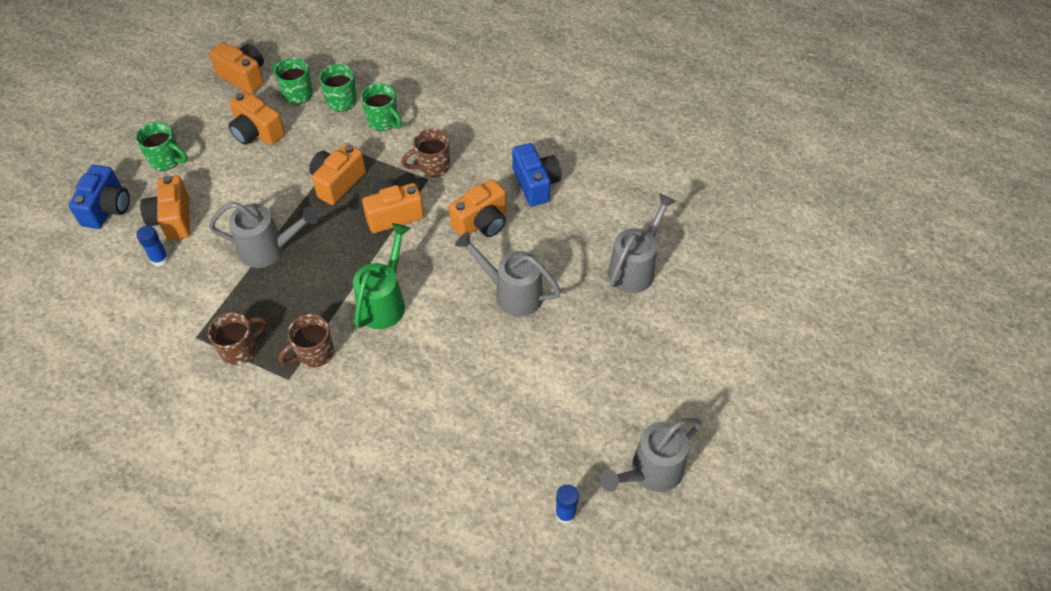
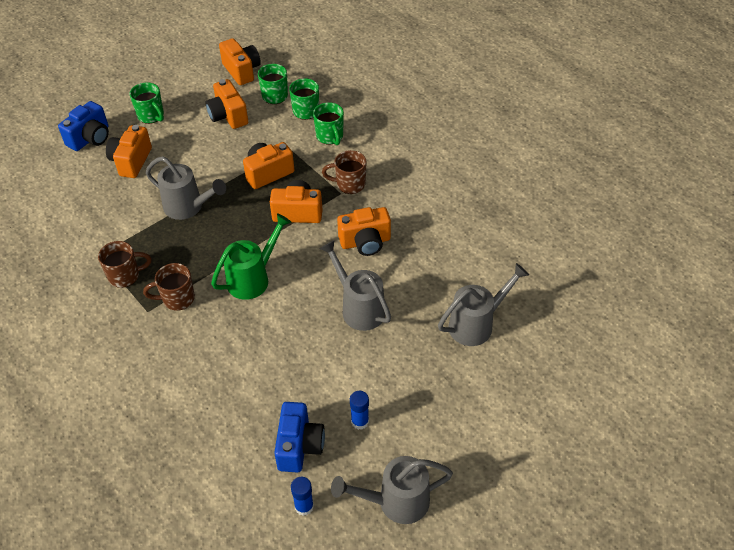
camera: 25 degrees right, 5 degrees down
blue glue stick [136,226,169,266] -> blue glue stick moved to [350,391,369,430]
blue camera [512,143,562,206] -> blue camera moved to [274,402,325,473]

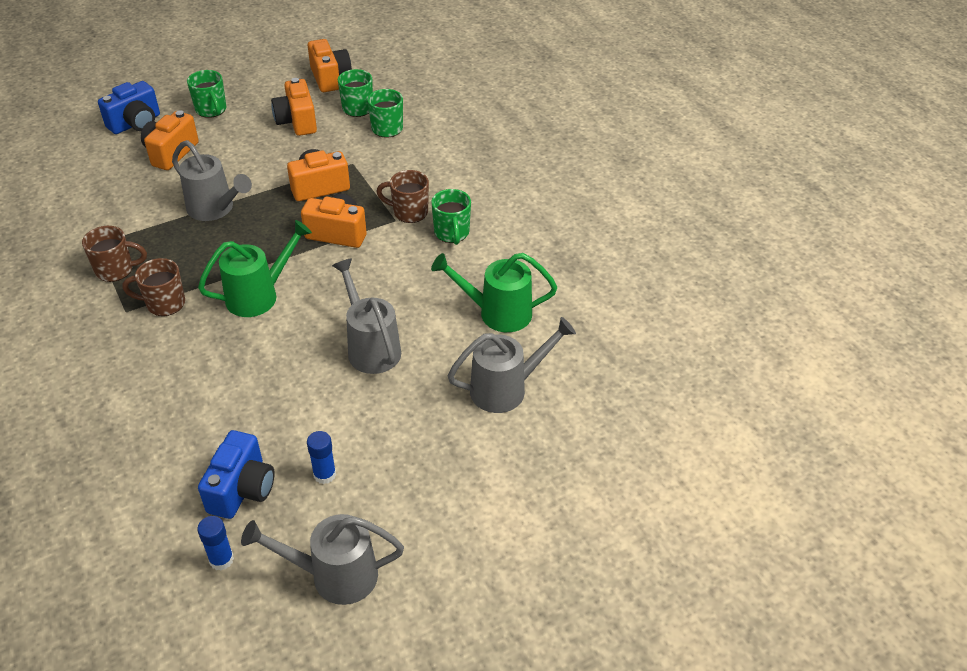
camera: 10 degrees right, 5 degrees down
green mug [313,102,344,145] -> green mug moved to [431,189,471,245]
orange camera [337,207,391,256] -> none
none -> green watering can [431,253,557,332]

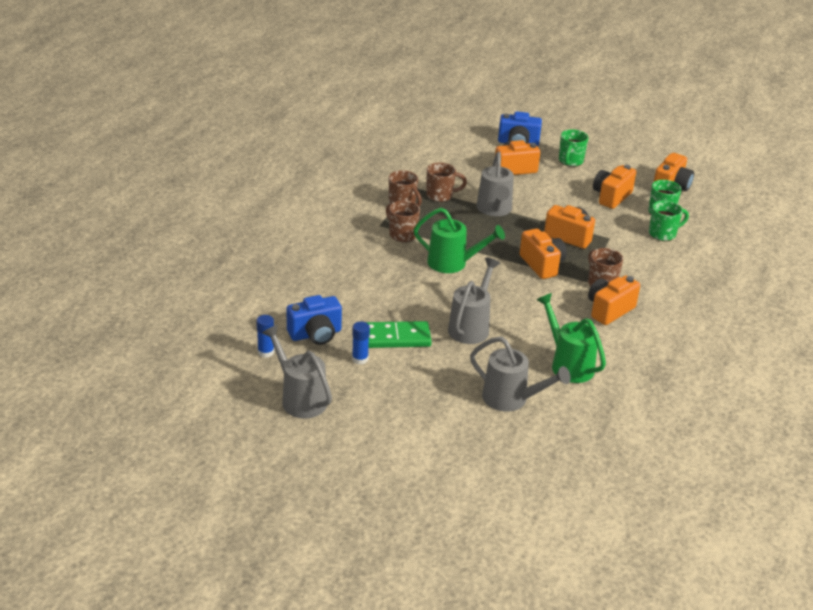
camera: 50 degrees right, 10 degrees down
green mug [431,189,471,245] -> orange camera [588,276,640,325]
none -> green domino [366,321,432,348]
none -> brown mug [426,162,467,202]

